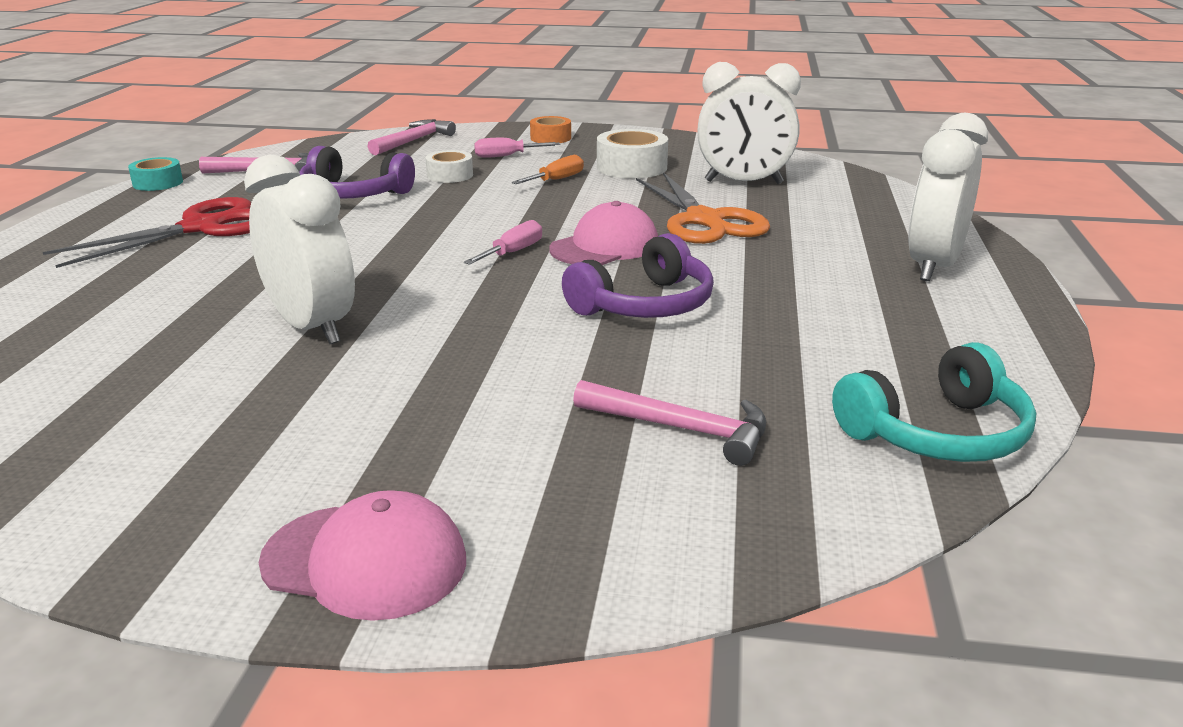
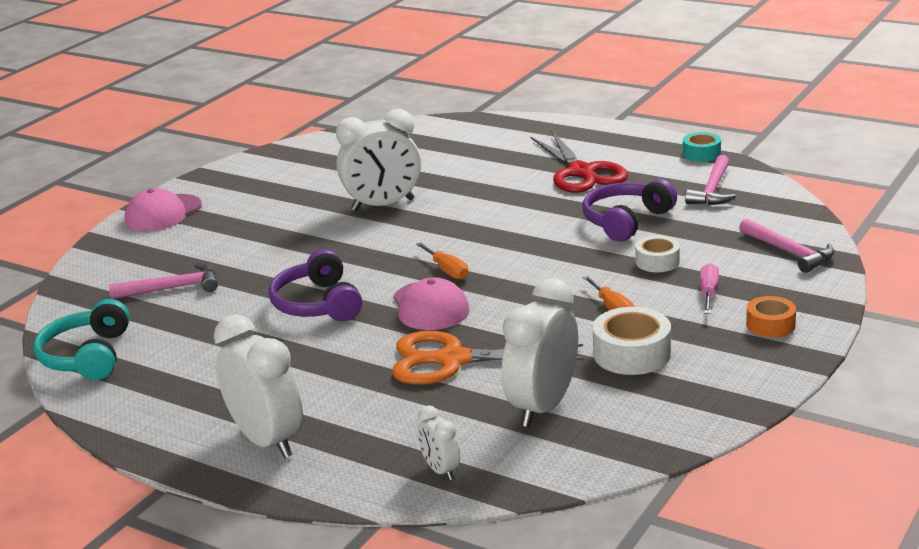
camera: 115 degrees right, 0 degrees up
pink screwdriver [464,220,542,265] -> orange screwdriver [416,242,469,280]
pink hammer [573,380,766,466] -> pink hammer turned 150 degrees counterclockwise [109,263,218,299]
none -> white clock [418,405,460,481]

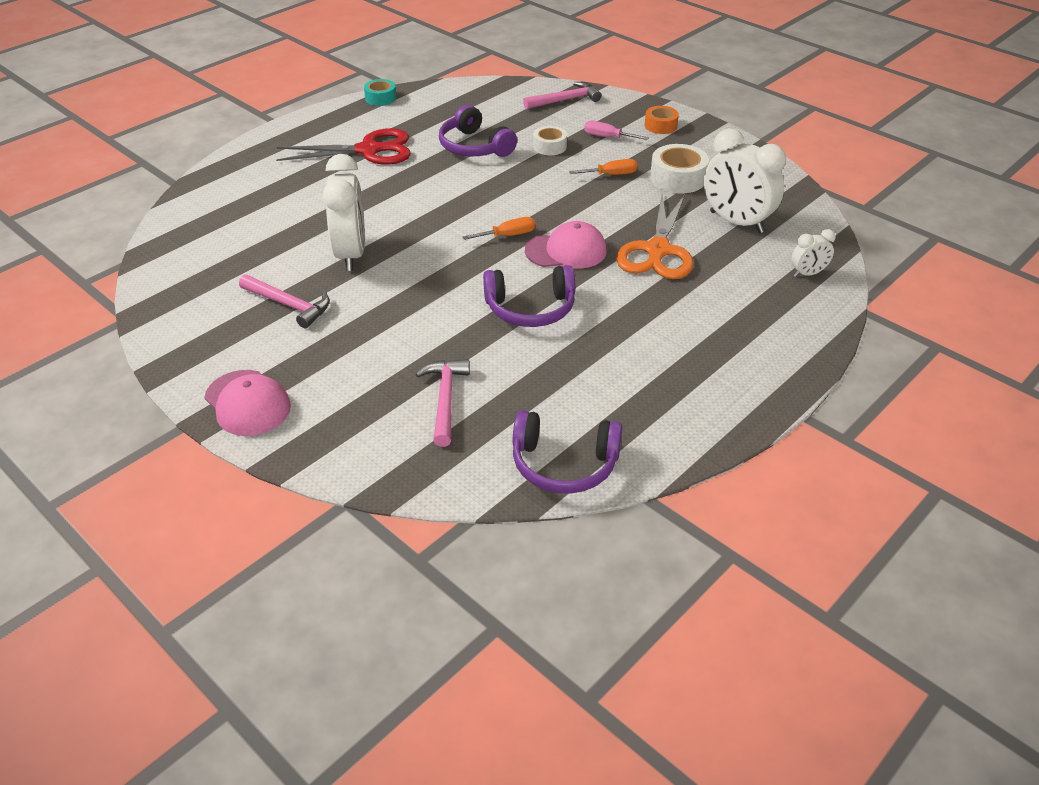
camera: 80 degrees left, 15 degrees up
turquoise headphones [33,299,130,380] -> purple headphones [513,410,622,494]
white clock [214,314,303,458] -> none
pink hammer [685,155,736,205] -> pink hammer moved to [239,274,330,328]

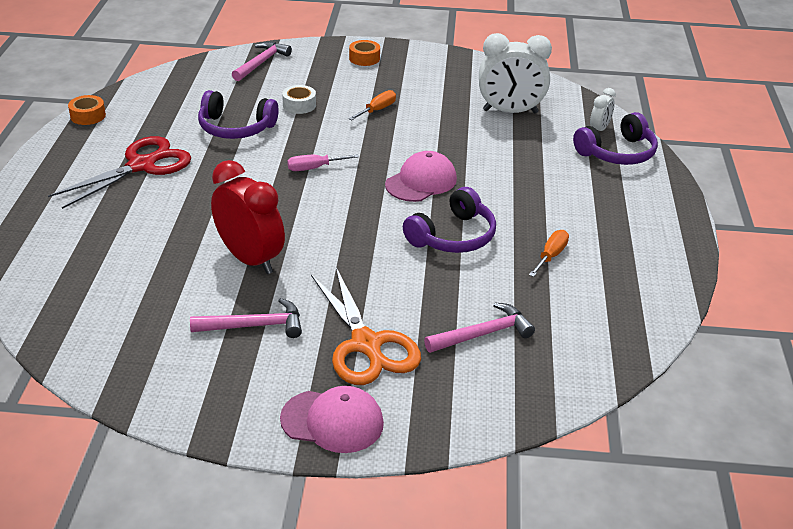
camera: 40 degrees left, 5 degrees down
white clock [323,154,365,271] -> red clock [211,160,285,274]
turquoise tape [364,79,397,106] -> orange tape [68,95,106,125]
pink hammer [416,359,470,447] -> pink hammer turned 105 degrees clockwise [424,302,535,353]
orange screwdriver [462,217,535,240] -> orange screwdriver moved to [529,230,569,277]
purple headphones [513,410,622,494] -> purple headphones moved to [573,112,658,165]
pink screwdriver [584,121,649,140] -> pink screwdriver moved to [287,154,359,171]
orange scissors [616,194,693,279] -> orange scissors moved to [311,267,421,385]
white tape [650,144,709,193] -> none

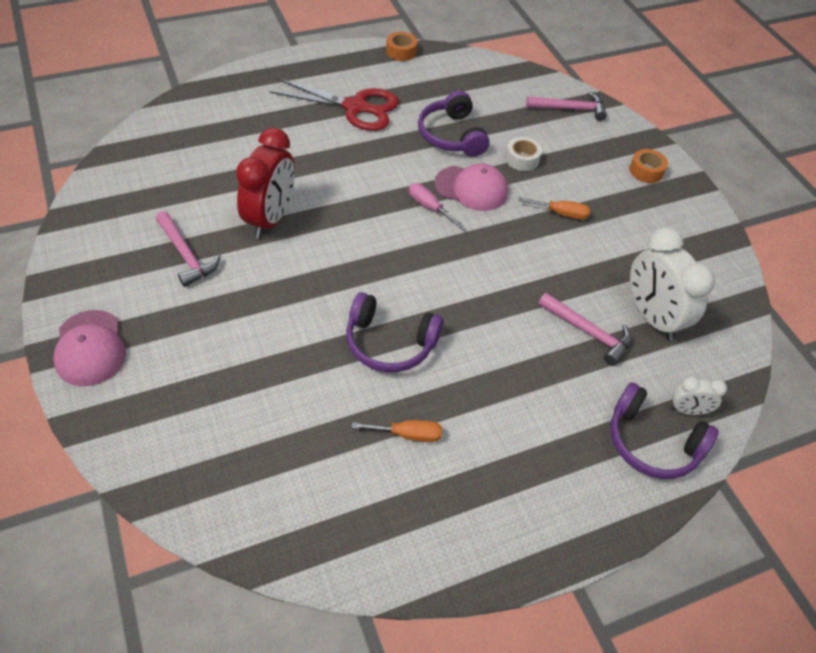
camera: 60 degrees right, 15 degrees up
orange scissors [311,267,421,385] -> none
pink cap [385,151,457,202] -> pink cap moved to [434,164,508,211]
pink hammer [424,302,535,353] -> pink hammer moved to [538,293,632,366]

